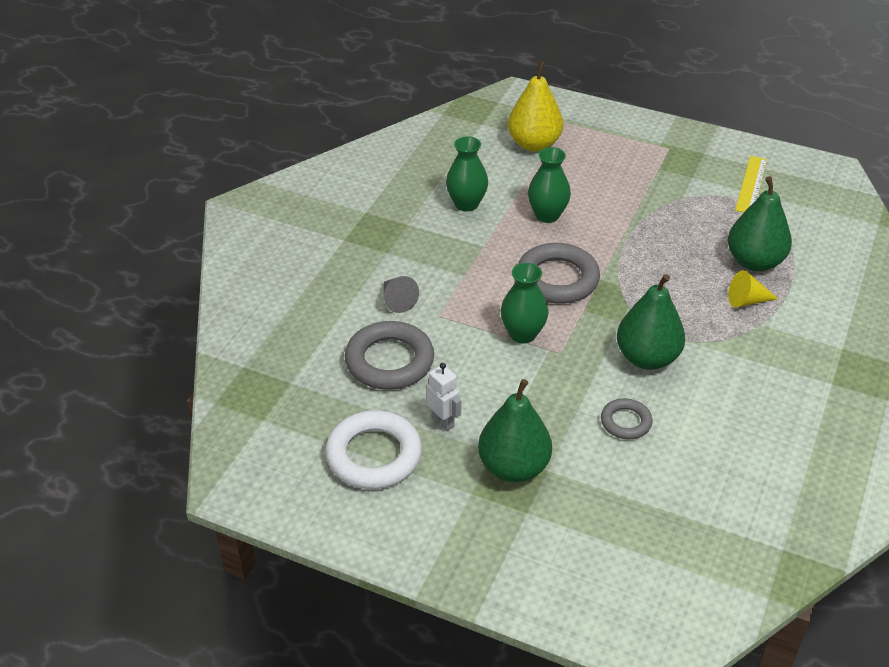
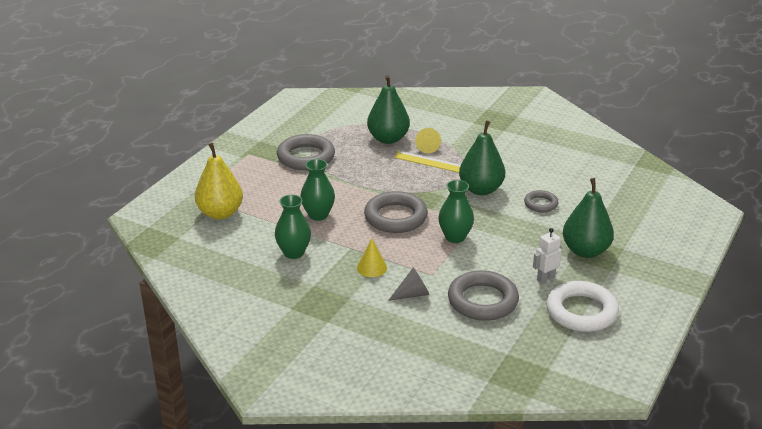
camera: 85 degrees left, 10 degrees down
yellow ruler [735,156,767,212] -> yellow ruler moved to [394,151,461,173]
none -> grey ring [277,134,335,170]
none -> yellow cone [357,238,387,277]

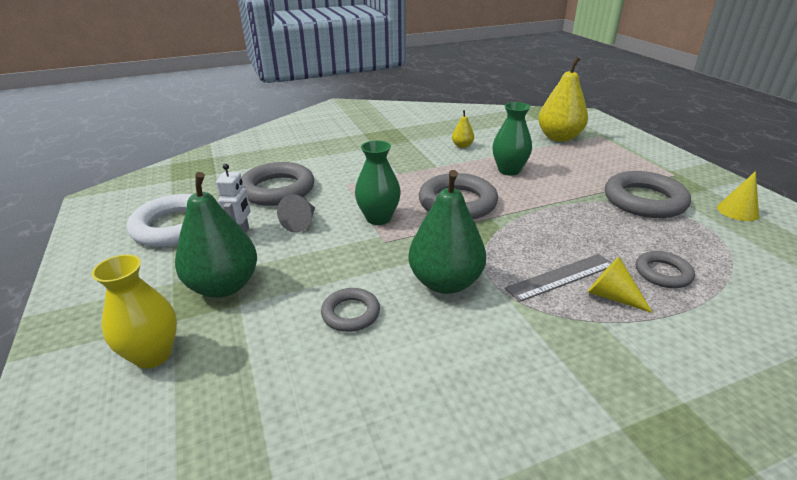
camera: 130 degrees right, 0 degrees up
green vase [275,195,311,259] -> yellow pear [452,110,474,148]
yellow cone [357,238,387,277] -> yellow cone moved to [717,171,759,221]
green pear [367,75,410,144] -> grey ring [636,251,695,288]
grey cone [388,268,429,301] -> grey cone moved to [277,194,315,232]
yellow ruler [394,151,461,173] -> grey ruler [505,254,611,302]
none -> yellow vase [91,254,177,369]

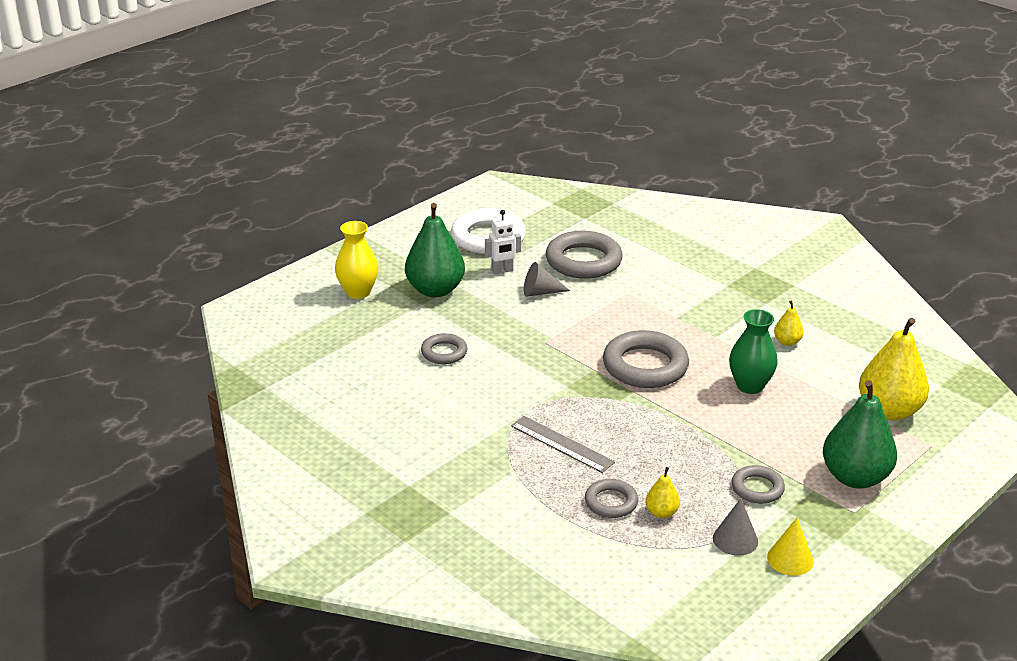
camera: 65 degrees right, 0 degrees up
green vase [355,141,401,225] -> none
green pear [408,170,486,294] -> green pear moved to [823,380,897,488]
yellow cone [588,257,653,313] -> none
grey ring [605,171,691,218] -> grey ring [731,465,785,504], size x0.55
none -> yellow pear [645,467,680,518]
none -> grey cone [713,498,758,556]

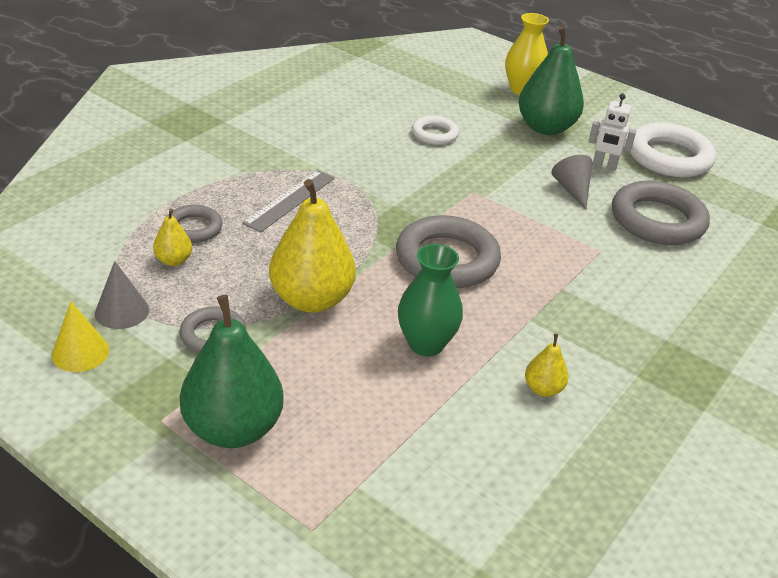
camera: 80 degrees right, 5 degrees up
grey ring [421,333,468,364] -> white ring [412,116,459,145]
white robot [485,210,521,274] -> white robot turned 45 degrees counterclockwise [588,94,636,170]
yellow pear [859,318,929,420] -> yellow pear moved to [269,179,356,313]

